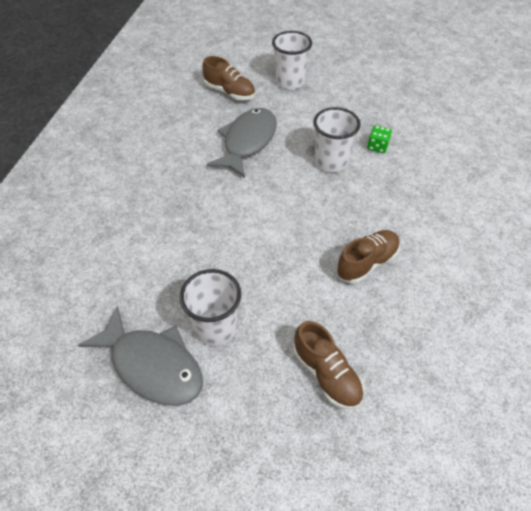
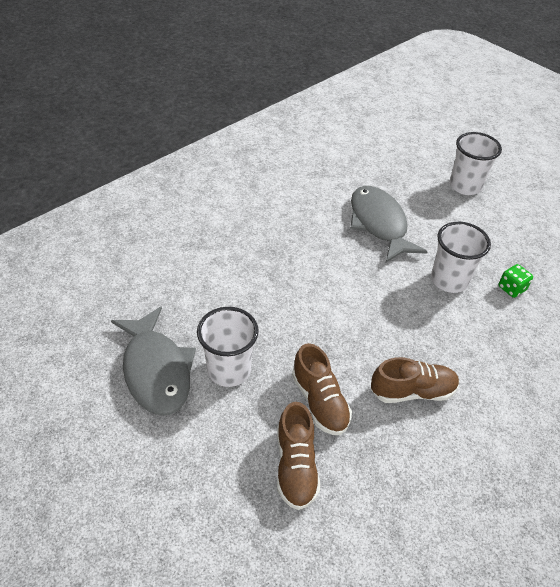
camera: 30 degrees right, 5 degrees down
brown shoe [202,56,255,100] -> brown shoe moved to [292,343,352,435]
grey fish [207,108,277,178] -> grey fish turned 75 degrees counterclockwise [350,186,428,262]

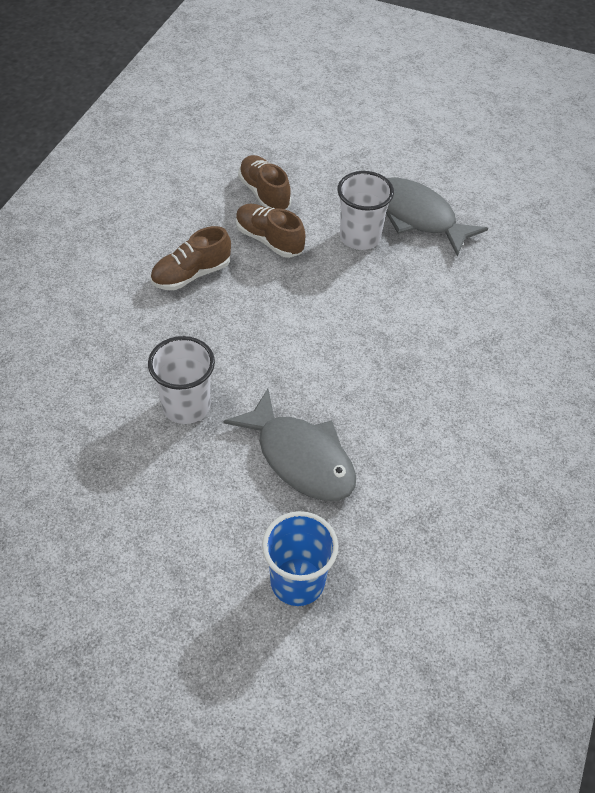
camera: 155 degrees right, 5 degrees up
white cup [450,132,502,195] -> none
green dice [498,264,533,298] -> none
none -> blue cup [262,511,338,606]

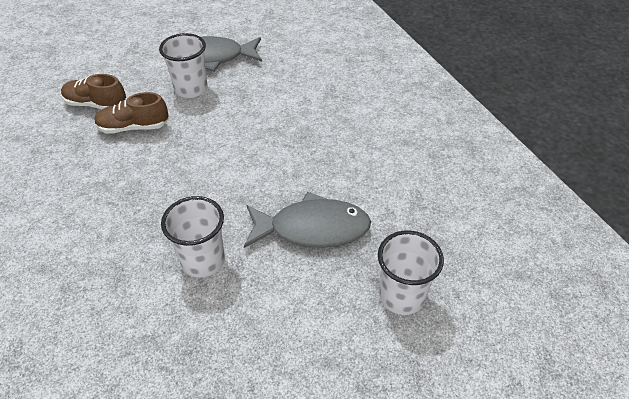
camera: 45 degrees left, 5 degrees down
brown shoe [150,226,231,290] -> none
blue cup [262,511,338,606] -> white cup [378,230,444,315]

